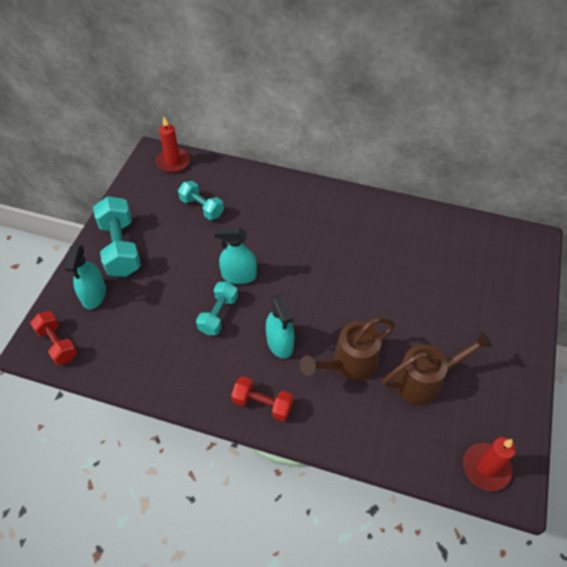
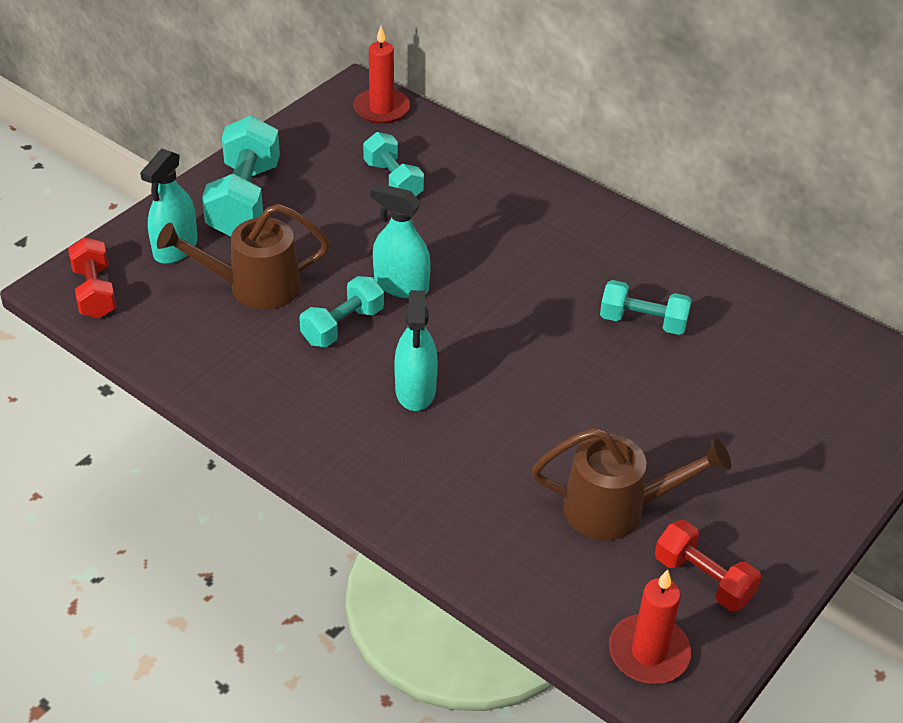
camera: 20 degrees right, 10 degrees down
red dumbbell [231,376,294,421] -> red dumbbell moved to [655,520,761,611]
brown watering can [300,317,395,381] -> brown watering can moved to [157,204,330,310]
none -> turquoise dumbbell [600,280,692,335]

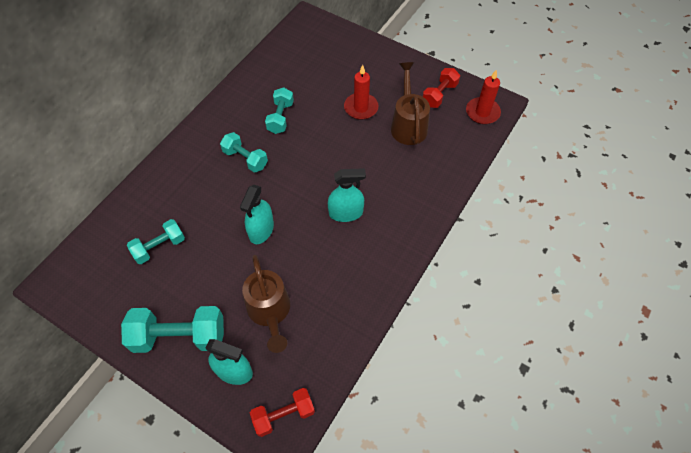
camera: 95 degrees left, 15 degrees up
turquoise dumbbell [299,276,384,347] -> turquoise dumbbell moved to [220,132,268,173]
red candle [353,26,410,124] -> red candle moved to [344,65,379,120]

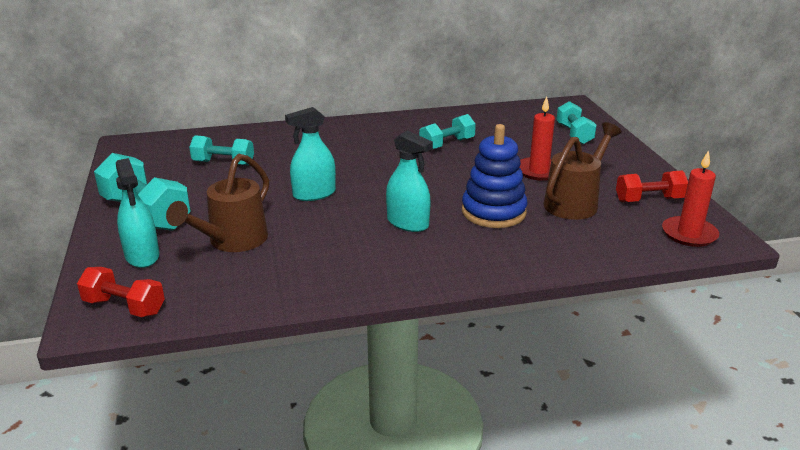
camera: 45 degrees right, 30 degrees down
turquoise dumbbell [220,132,268,173] -> turquoise dumbbell moved to [556,101,597,144]
none -> blue stacking toy [462,124,527,228]

